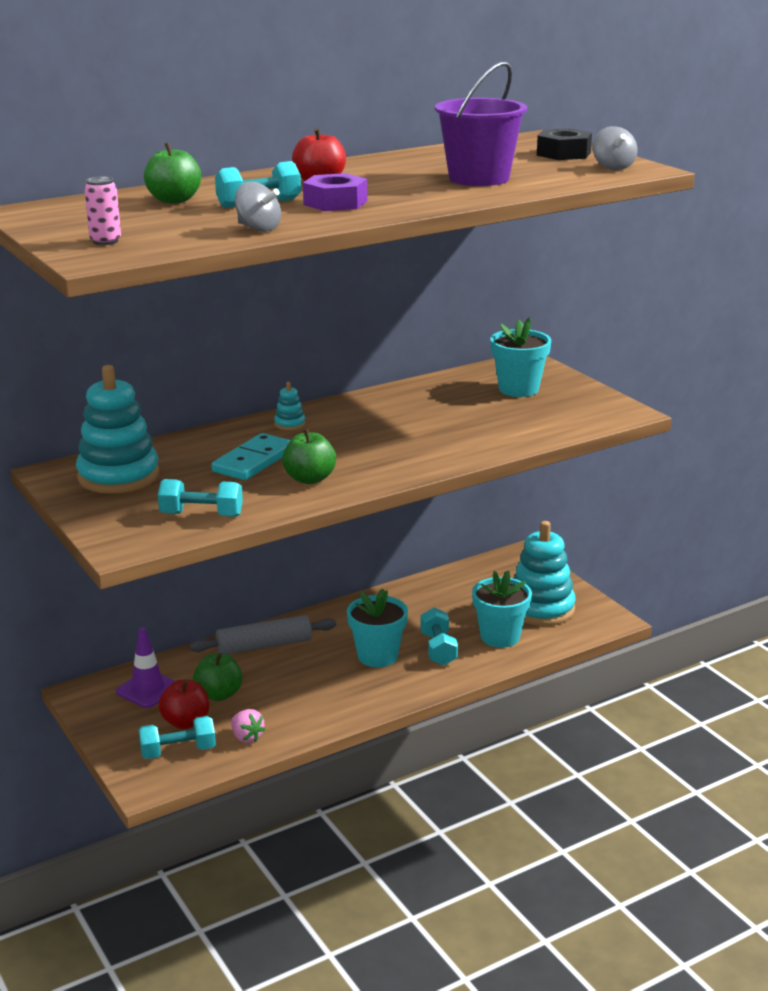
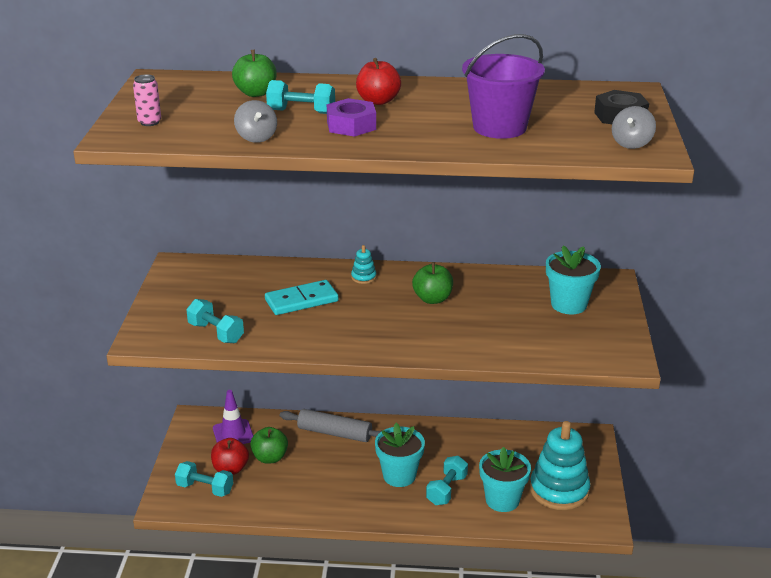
camera: 35 degrees right, 5 degrees up
turquoise stacking toy [76,365,159,493] -> none
pink strawberry [231,709,266,743] -> none
green apple [282,429,336,484] -> green apple moved to [412,262,453,304]

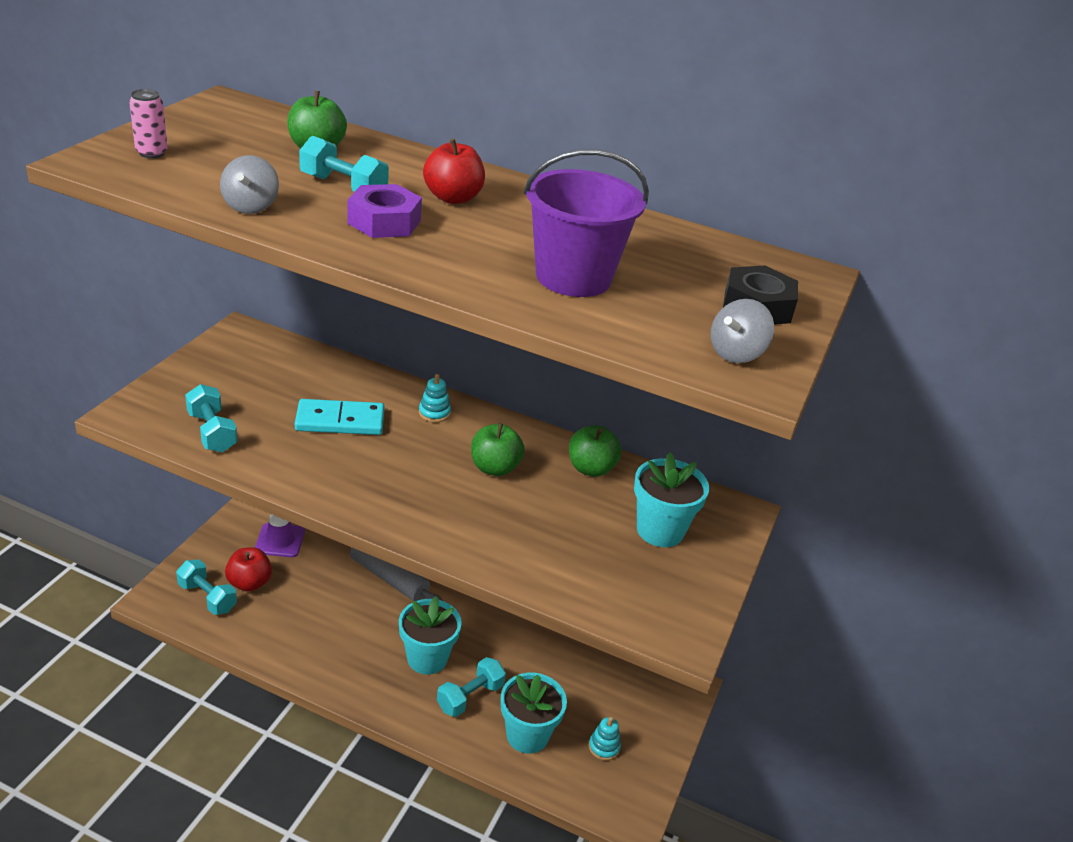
camera: 15 degrees right, 5 degrees up
green apple [250,427,288,464] -> green apple moved to [569,425,622,477]
turquoise stacking toy [530,421,590,510] -> turquoise stacking toy [589,717,621,761], size x0.42

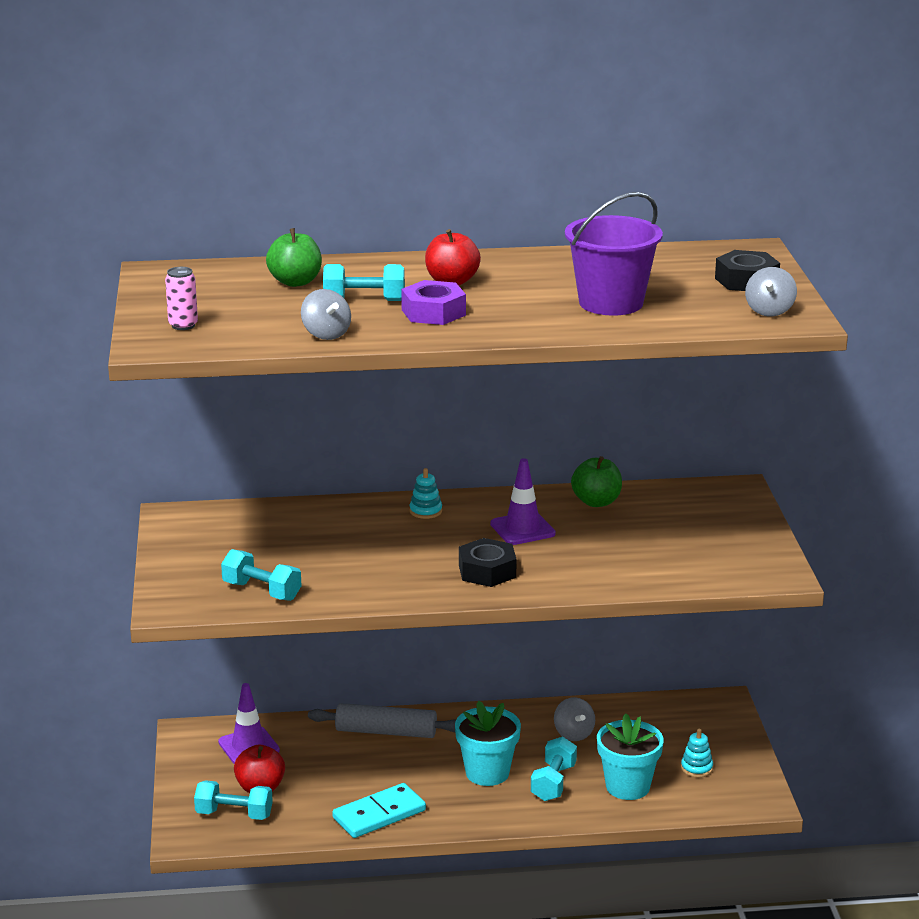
camera: 25 degrees left, 10 degrees down
turquoise domino [295,399,385,435] -> turquoise domino moved to [332,783,426,838]
green apple [471,423,525,476] -> purple traffic cone [490,458,556,545]
turquoise flower pot [634,453,709,547] -> none
none -> black nut [459,538,517,587]
none -> grey spinning top [554,697,595,741]

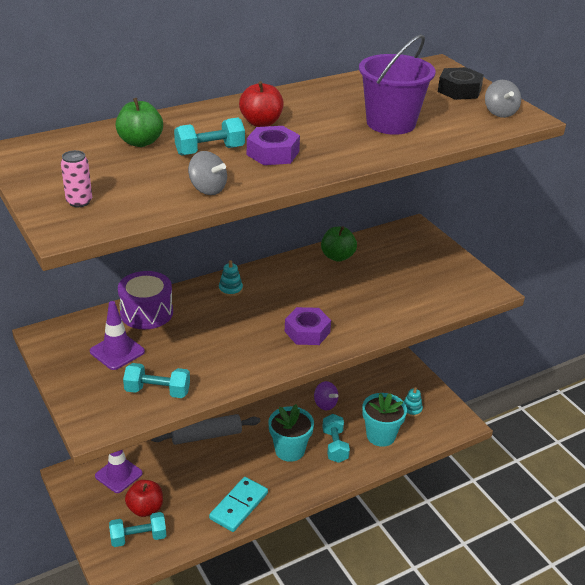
camera: 25 degrees left, 10 degrees up
black nut [459,538,517,587] -> purple nut [285,307,331,345]
purple traffic cone [490,458,556,545] -> purple traffic cone moved to [90,301,145,370]
grey spinning top [554,697,595,741] -> purple spinning top [314,381,338,410]
none -> purple drum [118,271,173,329]

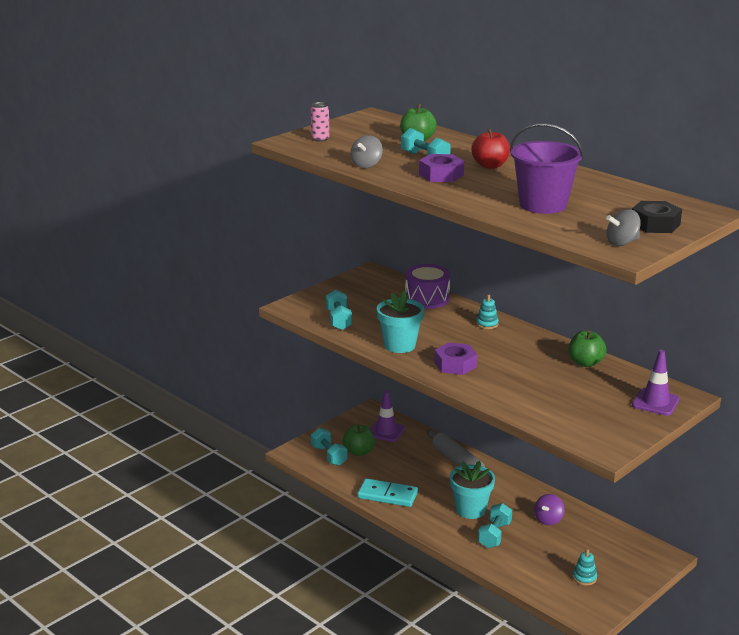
camera: 75 degrees right, 10 degrees down
purple traffic cone [90,301,145,370] -> purple traffic cone moved to [632,350,679,416]
red apple [125,480,163,517] -> green apple [343,425,375,456]
turquoise dumbbell [322,414,350,463] -> turquoise dumbbell turned 45 degrees counterclockwise [478,503,512,548]
turquoise flower pot [362,393,407,447] -> turquoise flower pot moved to [377,291,424,353]

